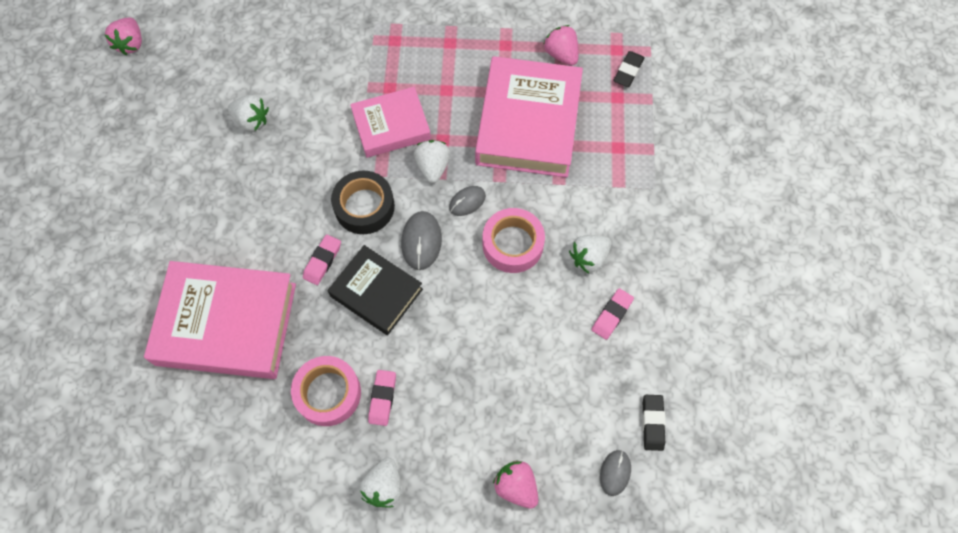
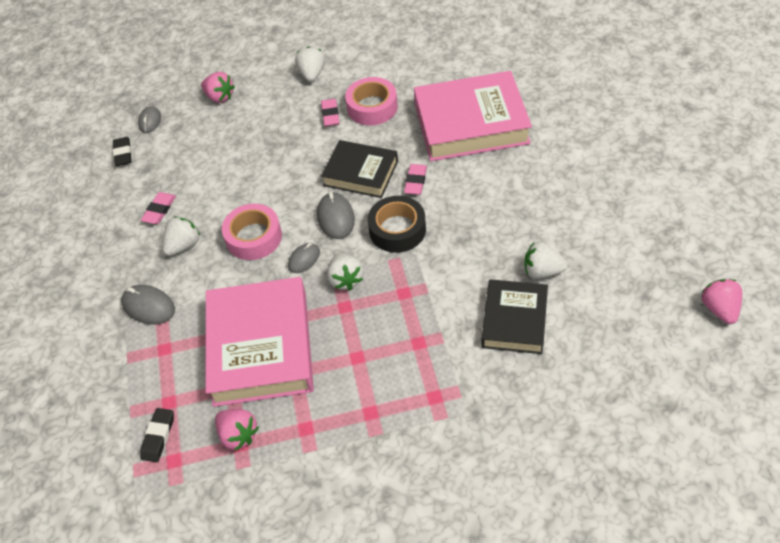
camera: 170 degrees right, 15 degrees down
pink book [350,87,431,158] -> none
none -> grey mouse [121,285,175,325]
none -> black book [481,279,548,354]

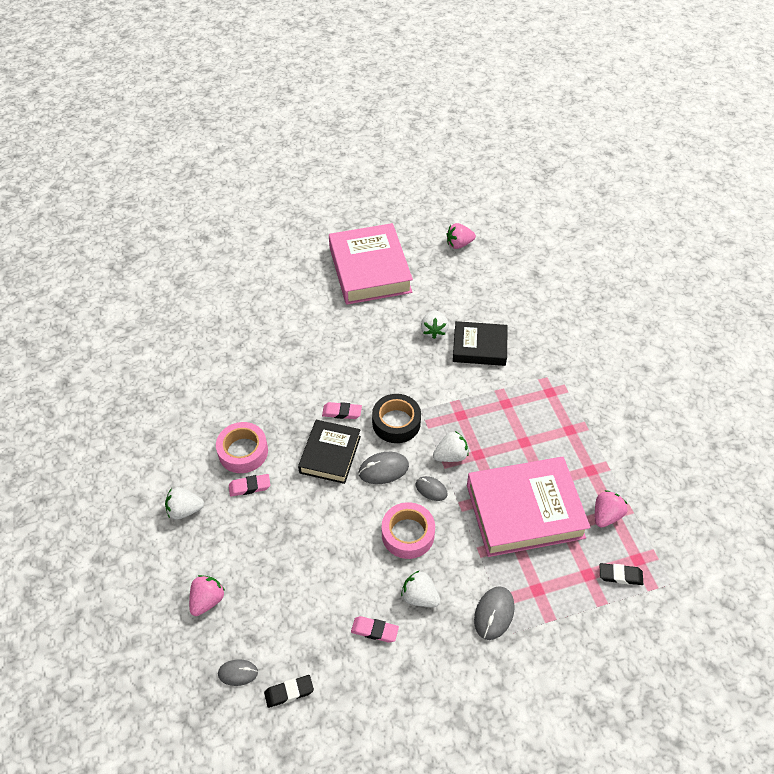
camera: 100 degrees left, 0 degrees up
pink book [414,71,532,161] -> pink book moved to [329,223,413,305]

